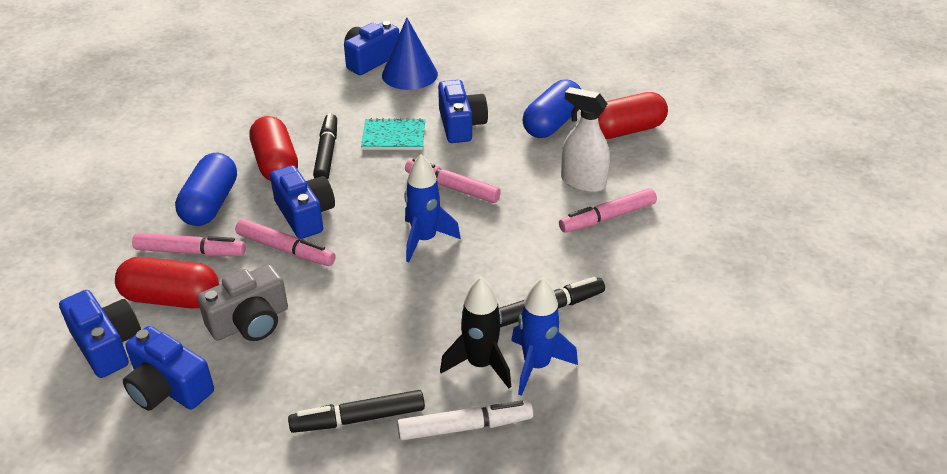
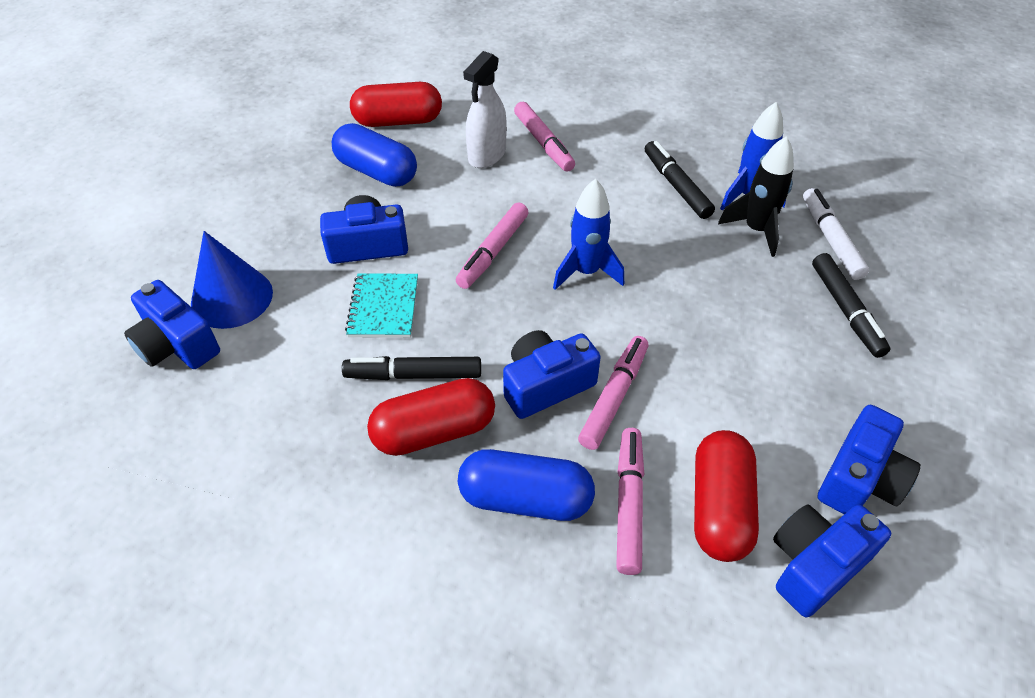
camera: 90 degrees left, 10 degrees up
grey camera [197,264,288,341] -> none
red capsule [598,92,668,139] -> red capsule turned 75 degrees counterclockwise [350,82,442,127]

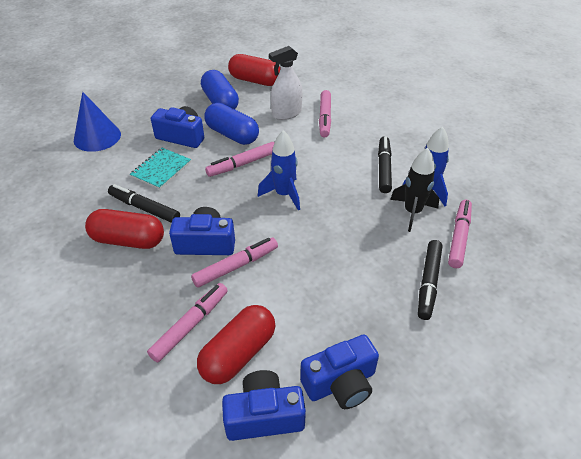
camera: 30 degrees right, 5 degrees down
blue camera [124,280,220,369] -> none
blue capsule [458,449,595,521] -> blue capsule moved to [205,103,259,145]
white marker [803,188,869,280] -> pink marker [448,200,472,268]

